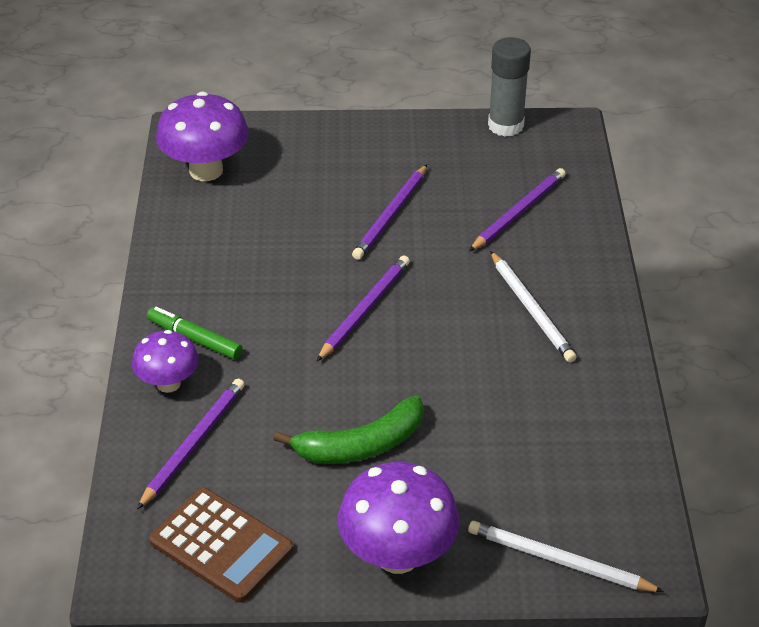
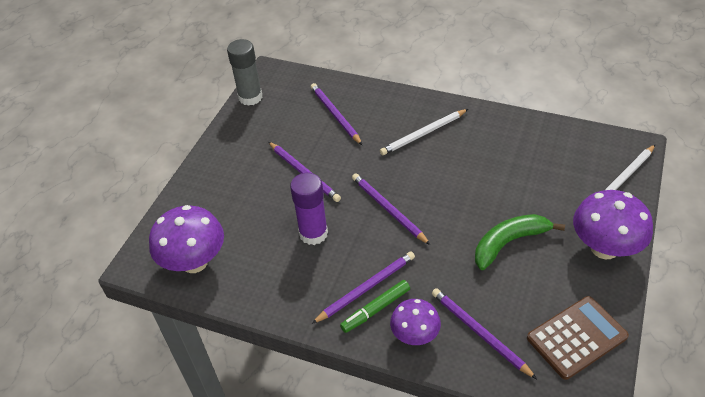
camera: 65 degrees left, 5 degrees up
green banana [273,396,424,464] -> green banana turned 120 degrees counterclockwise [475,214,565,270]
white pencil [490,251,577,363] -> white pencil turned 150 degrees clockwise [380,109,468,155]
none -> purple glue stick [290,173,328,245]
none -> purple pencil [312,251,415,324]

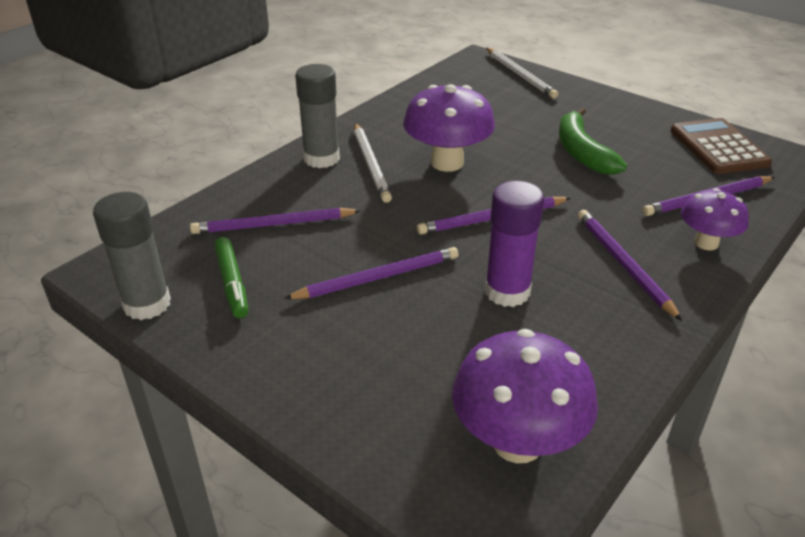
camera: 75 degrees left, 10 degrees down
green marker [340,280,410,333] -> green marker moved to [214,237,248,318]
purple mushroom [573,190,653,259] -> purple mushroom moved to [403,84,495,172]
none -> grey glue stick [295,64,340,168]

